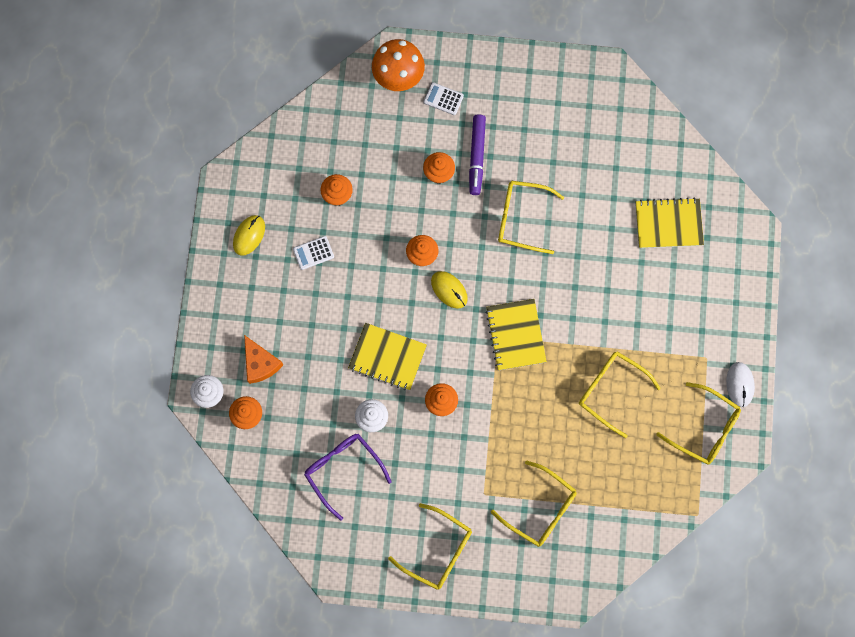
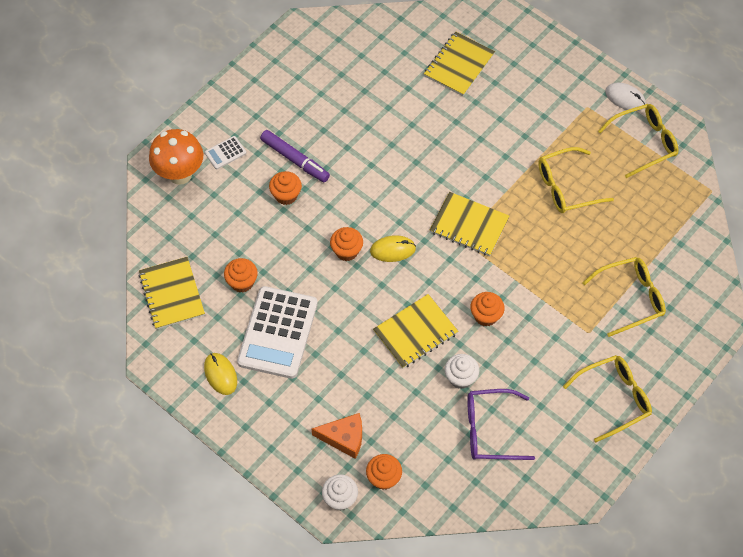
camera: 55 degrees left, 15 degrees down
white calculator [293,236,334,270] -> white calculator [237,286,318,379], size x2.34
yellow glasses [498,181,564,254] -> none
none -> yellow notebook [138,257,205,330]

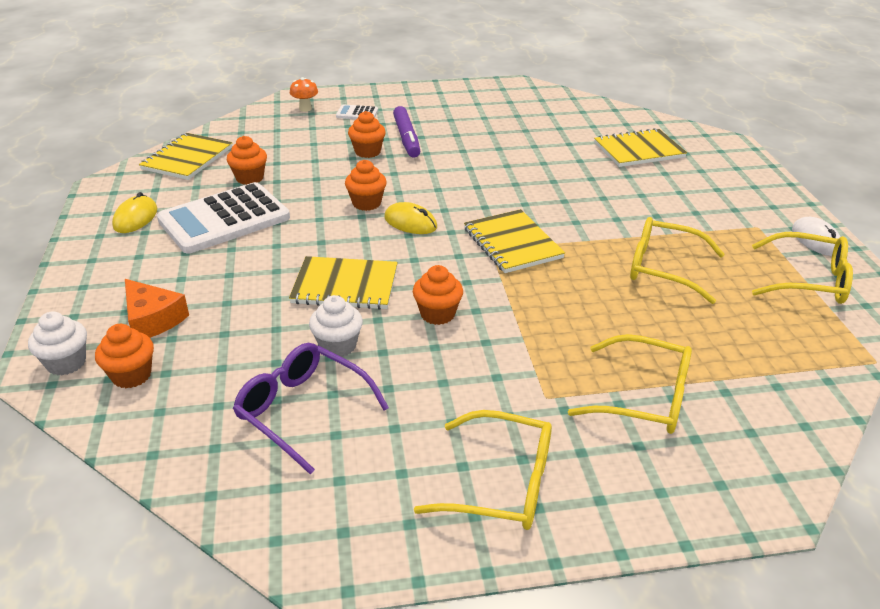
camera: 40 degrees right, 25 degrees down
orange mushroom [149,129,203,185] -> orange mushroom [290,77,318,112], size x0.50

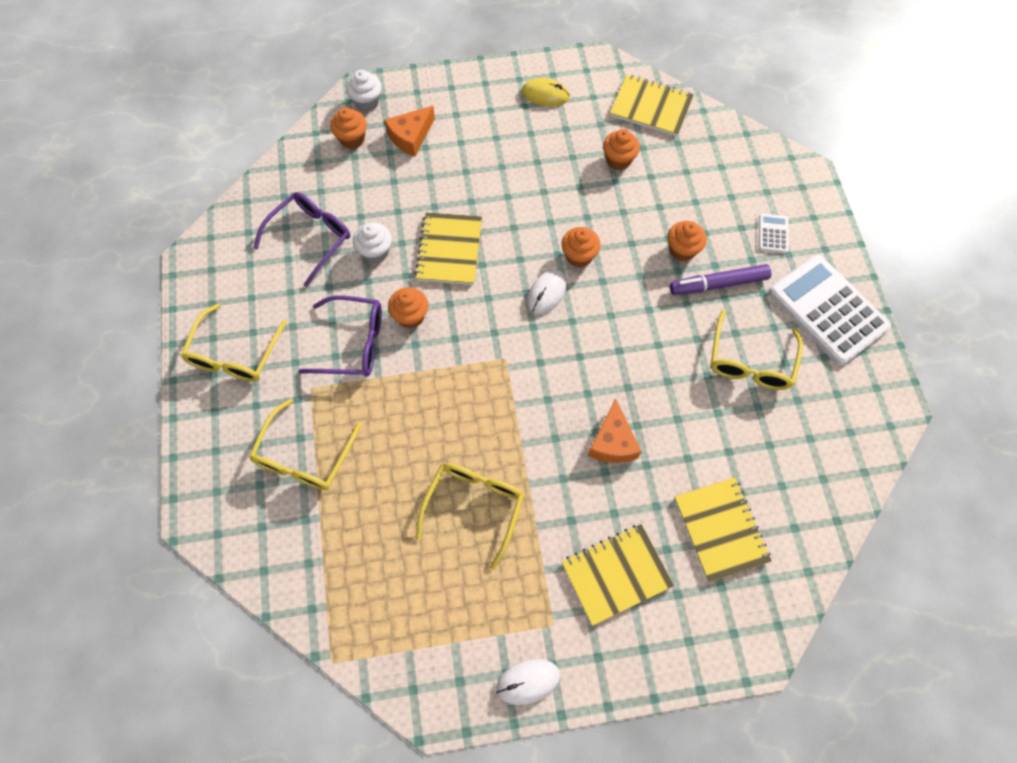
camera: 90 degrees right, 30 degrees up
white calculator [157,182,290,253] -> white calculator moved to [769,255,891,365]
orange mushroom [290,77,318,112] -> none
yellow mouse [384,202,437,234] -> white mouse [527,270,567,314]
yellow notebook [464,209,565,273] -> yellow notebook moved to [562,524,674,626]
yellow glasses [752,232,853,304] -> yellow glasses moved to [711,310,803,390]
none -> purple glasses [298,295,382,376]
none -> orange cheese [588,398,641,462]

